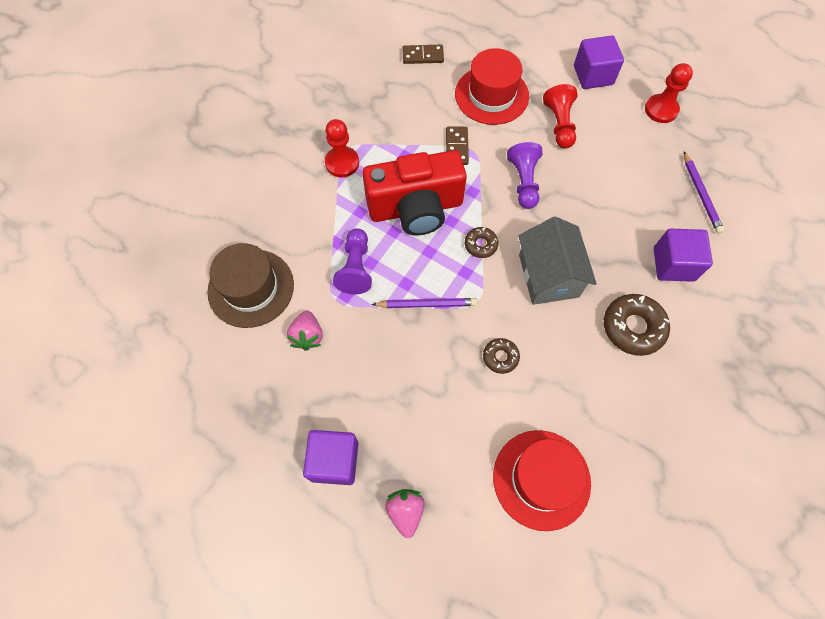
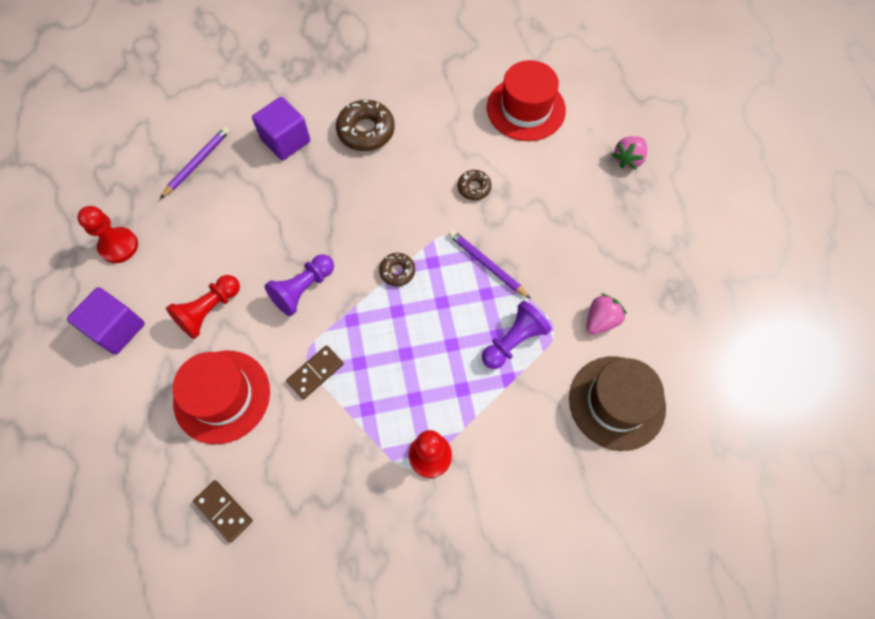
camera: 135 degrees left, 0 degrees up
purple cube [303,430,358,485] -> none
red camera [362,150,467,235] -> none
grey house [518,216,597,305] -> none

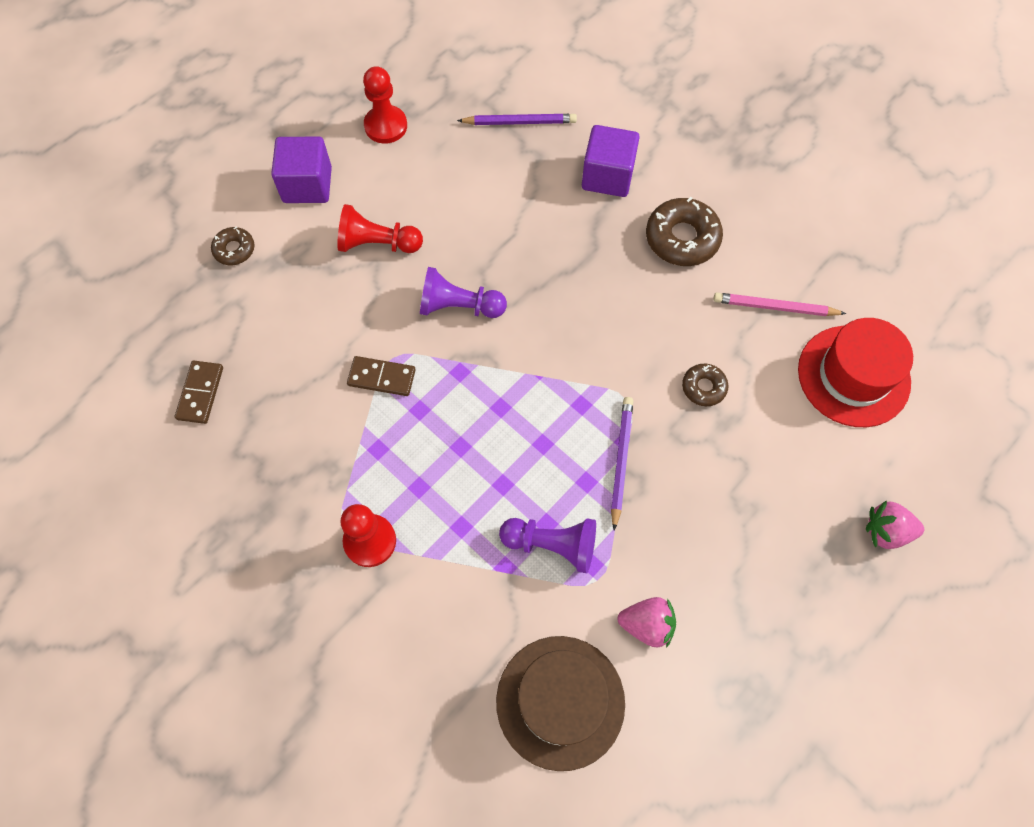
camera: 55 degrees right, 0 degrees up
red hat [173,351,270,444] -> none
brown donut [379,253,415,286] -> brown donut moved to [211,227,255,265]
none -> pink pencil [713,292,846,316]

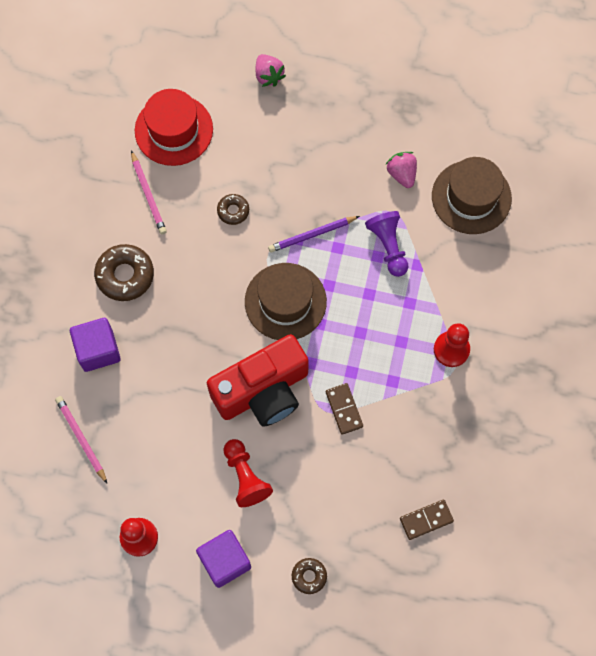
camera: 120 degrees left, 5 degrees up
purple pawn [420,267,507,318] -> red camera [207,334,309,427]
purple pencil [457,114,577,125] -> pink pencil [55,396,107,484]
none -> brown hat [245,263,327,340]

